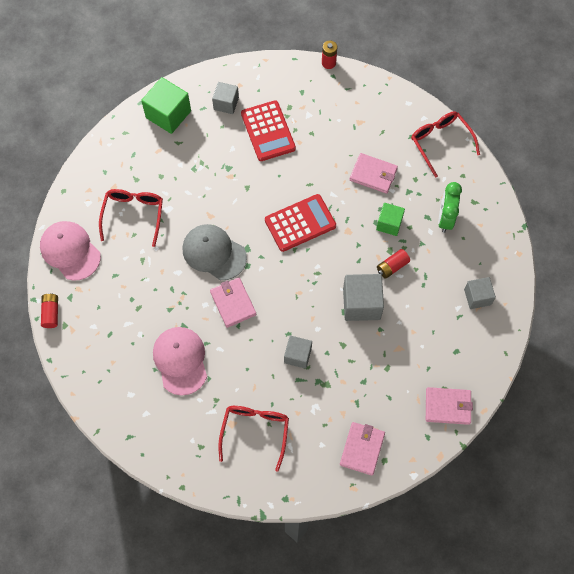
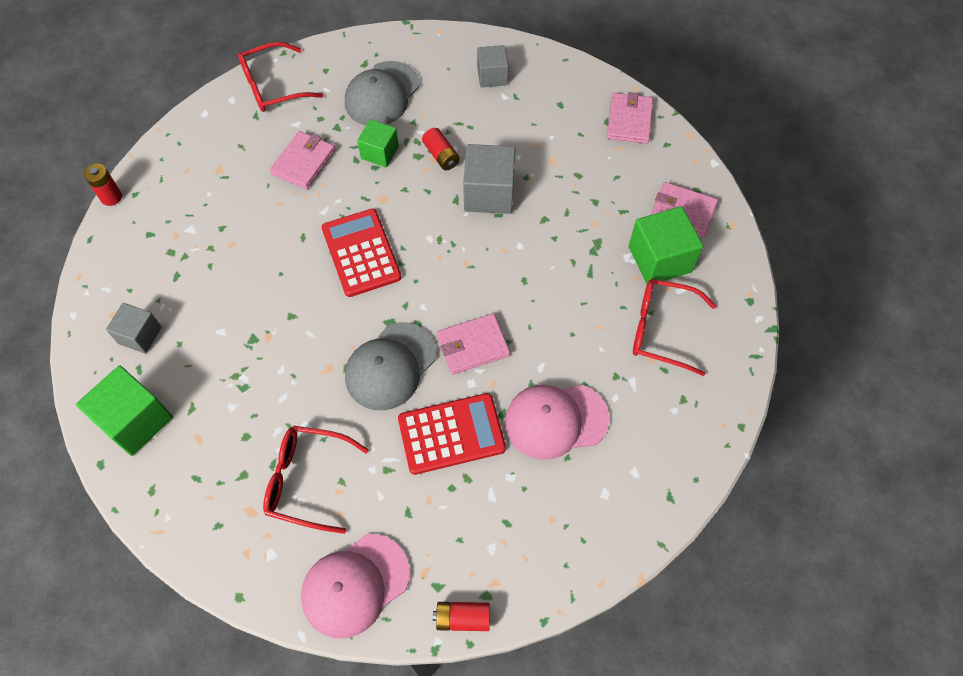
camera: 85 degrees left, 5 degrees down
red calculator [241,100,296,161] -> red calculator moved to [398,393,506,475]
grey cube [284,336,312,369] -> none
green clock [438,182,462,232] -> grey cap [345,61,420,126]
none -> green cube [629,206,703,284]

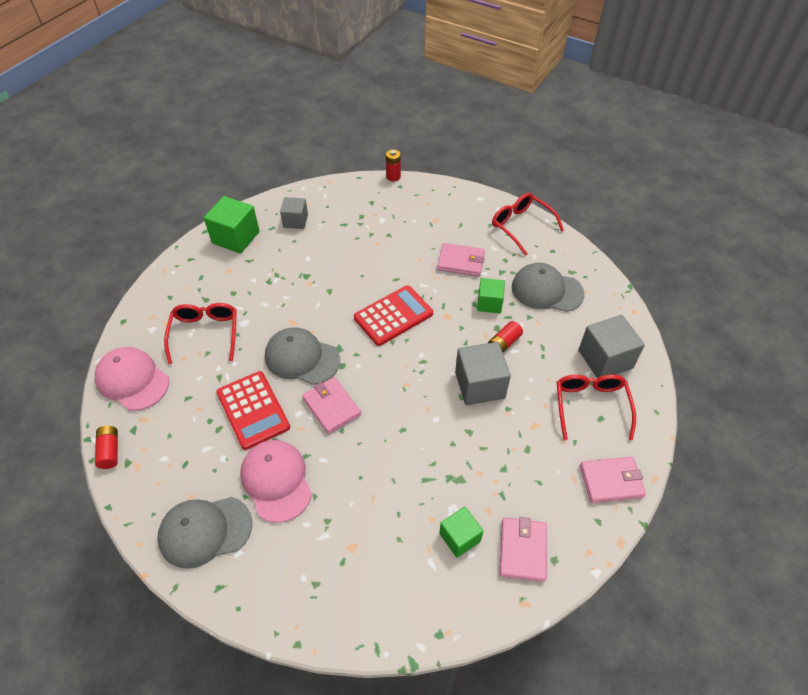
camera: 75 degrees right, 10 degrees down
grey cube [477,45,508,88] -> grey cube [578,315,645,378], size x1.59
green cube [629,206,703,284] -> green cube [439,507,483,558], size x0.63
red glasses [633,279,716,376] -> red glasses moved to [557,374,636,441]
none -> grey cap [157,497,252,569]

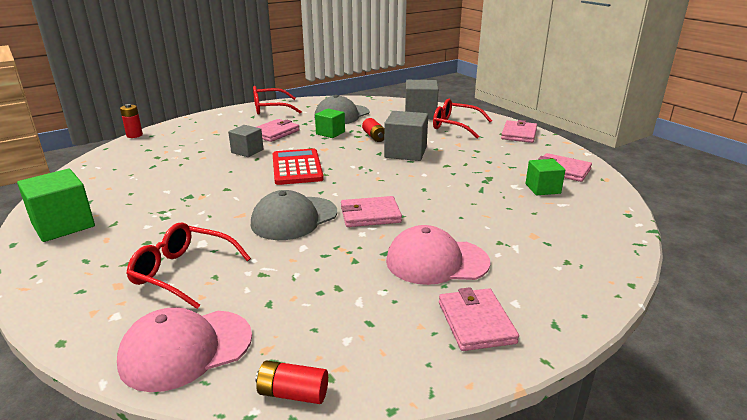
camera: 65 degrees left, 25 degrees down
grey cap [157,497,252,569] -> pink wallet [439,287,519,351]
red calculator [216,371,290,450] -> none
grey cube [280,197,308,229] -> grey cube moved to [228,125,263,157]

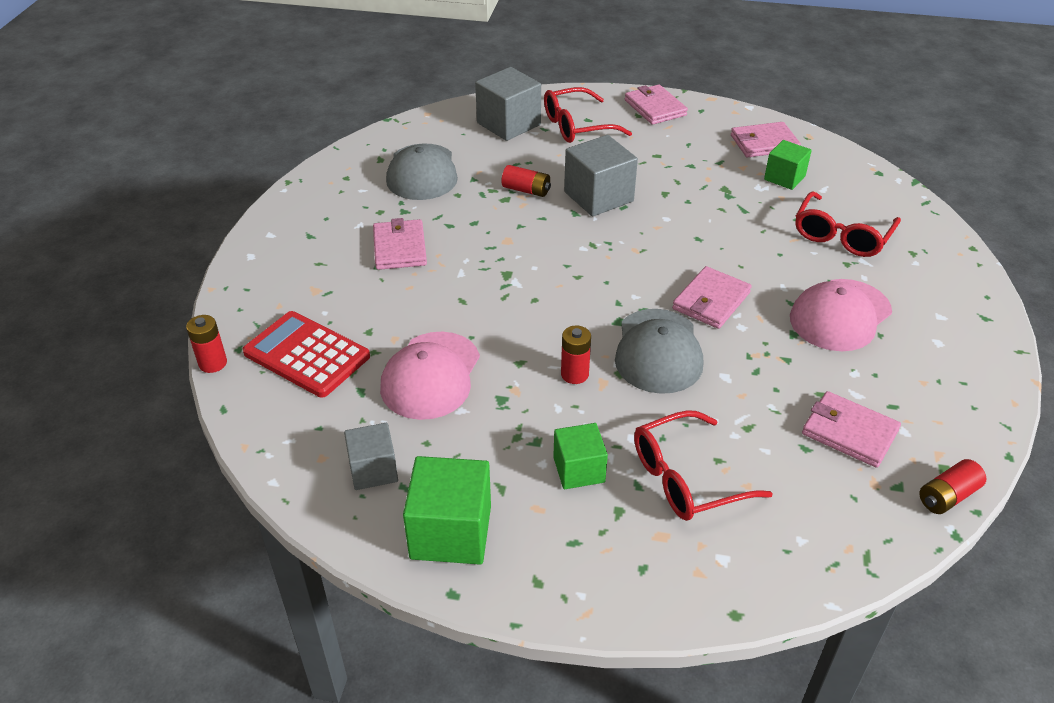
camera: 45 degrees left, 15 degrees up
pink cap [117,307,252,392] -> pink cap moved to [380,332,480,420]
grey cube [228,125,263,157] -> grey cube moved to [344,423,398,490]
red glasses [253,86,302,115] -> red glasses moved to [796,191,901,257]
red calculator [273,148,324,185] -> red calculator moved to [243,311,370,398]
green cube [315,109,345,138] -> green cube moved to [553,423,608,489]
pink wallet [439,287,519,351] -> pink wallet moved to [802,391,901,468]
none -> red battery [561,326,591,384]

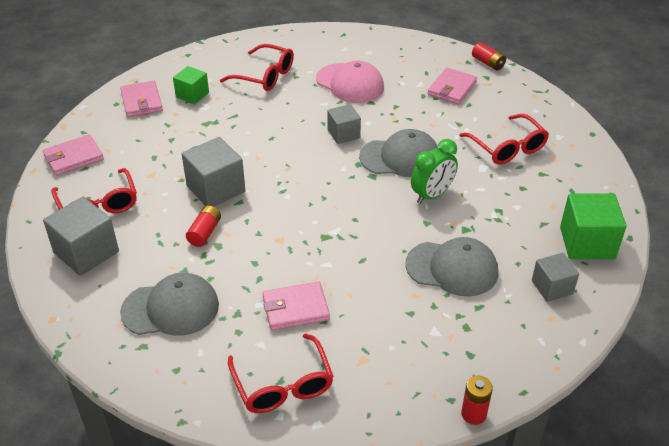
camera: 95 degrees left, 0 degrees up
red calculator [243,311,370,398] -> none
pink cap [380,332,480,420] -> grey cap [405,237,498,296]
green cube [553,423,608,489] -> none
red battery [561,326,591,384] -> green clock [411,139,458,204]
pink wallet [672,266,752,329] -> grey cube [327,104,361,144]
none -> red glasses [228,333,334,413]

